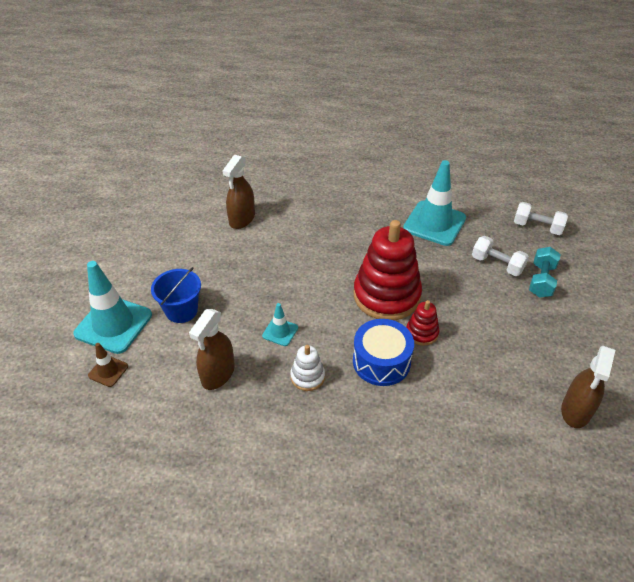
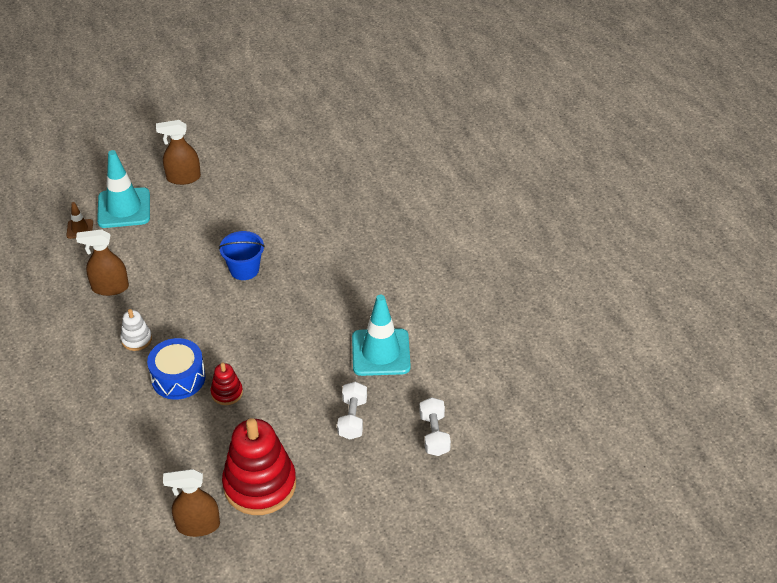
camera: 60 degrees right, 0 degrees up
blue bucket [151,267,201,323] -> blue bucket moved to [219,231,265,280]
brown spray bottle [223,155,255,229] -> brown spray bottle moved to [156,120,201,185]
turquoise traffic cone [262,303,298,346] -> none
red stacking toy [353,220,422,321] -> red stacking toy moved to [222,418,296,515]
turquoise dumbbell [529,247,560,298] -> none

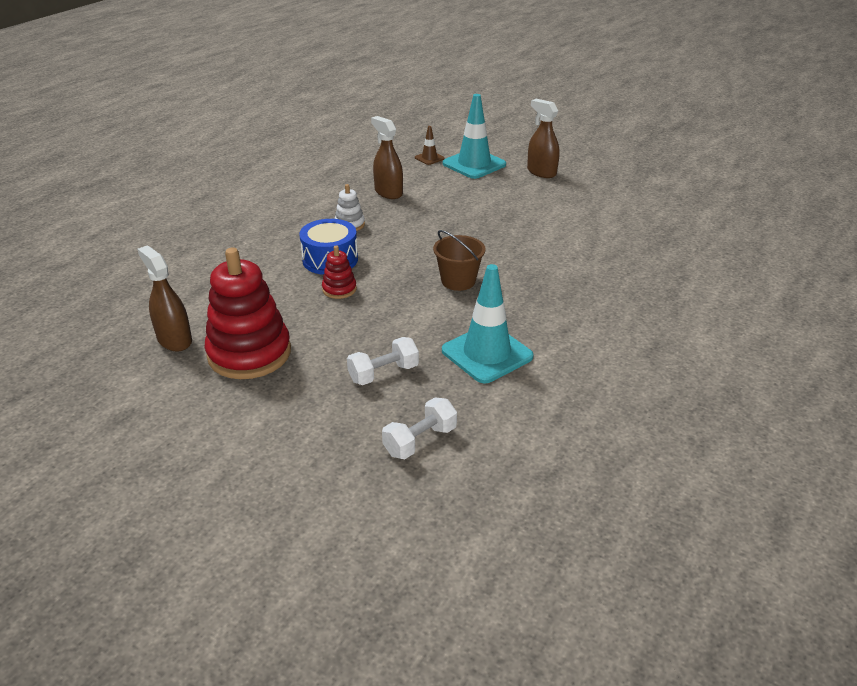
camera: 55 degrees right, 10 degrees down
blue bucket [219,231,265,280] -> none
none -> brown bucket [433,230,486,291]

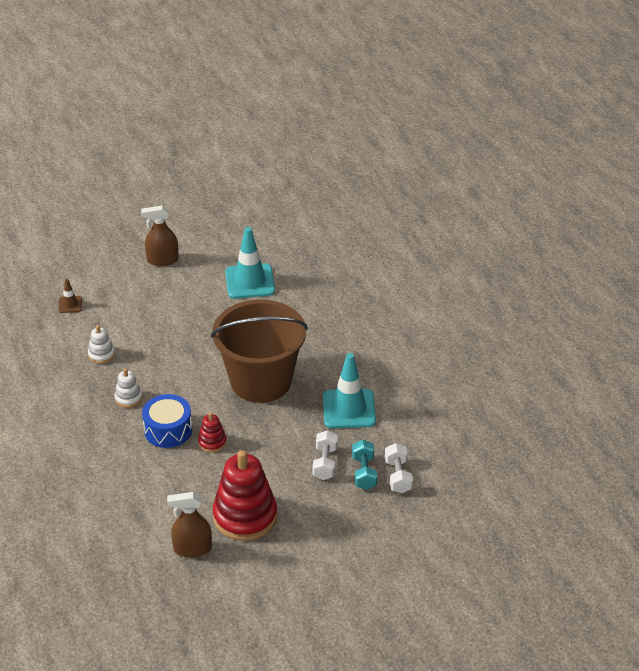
camera: 55 degrees left, 5 degrees up
brown spray bottle [371,116,403,199] -> white stacking toy [88,325,115,364]
brown bucket [433,230,486,291] -> brown bucket [211,300,308,403], size x2.23
turquoise traffic cone [443,94,506,179] -> turquoise traffic cone moved to [225,227,275,299]
none -> turquoise dumbbell [352,440,377,490]

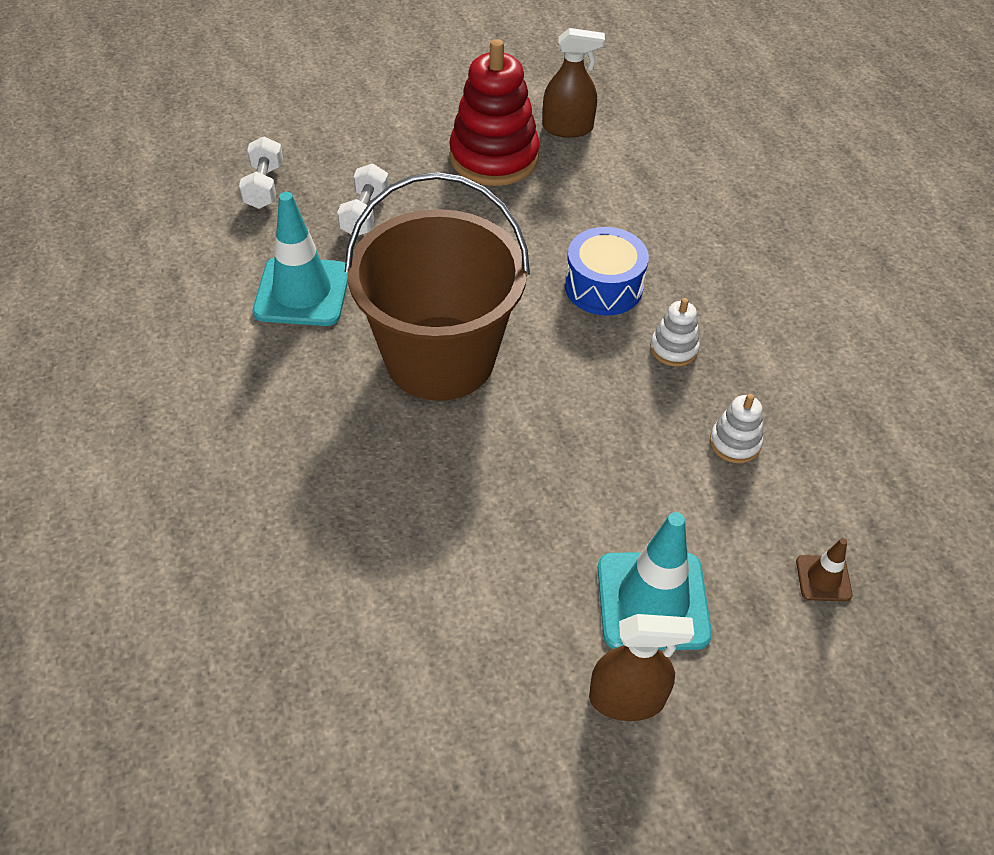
camera: 175 degrees left, 10 degrees up
red stacking toy [198,413,227,453] -> none
turquoise traffic cone [225,227,275,299] -> turquoise traffic cone moved to [598,512,712,650]
turquoise dumbbell [352,440,377,490] -> none

